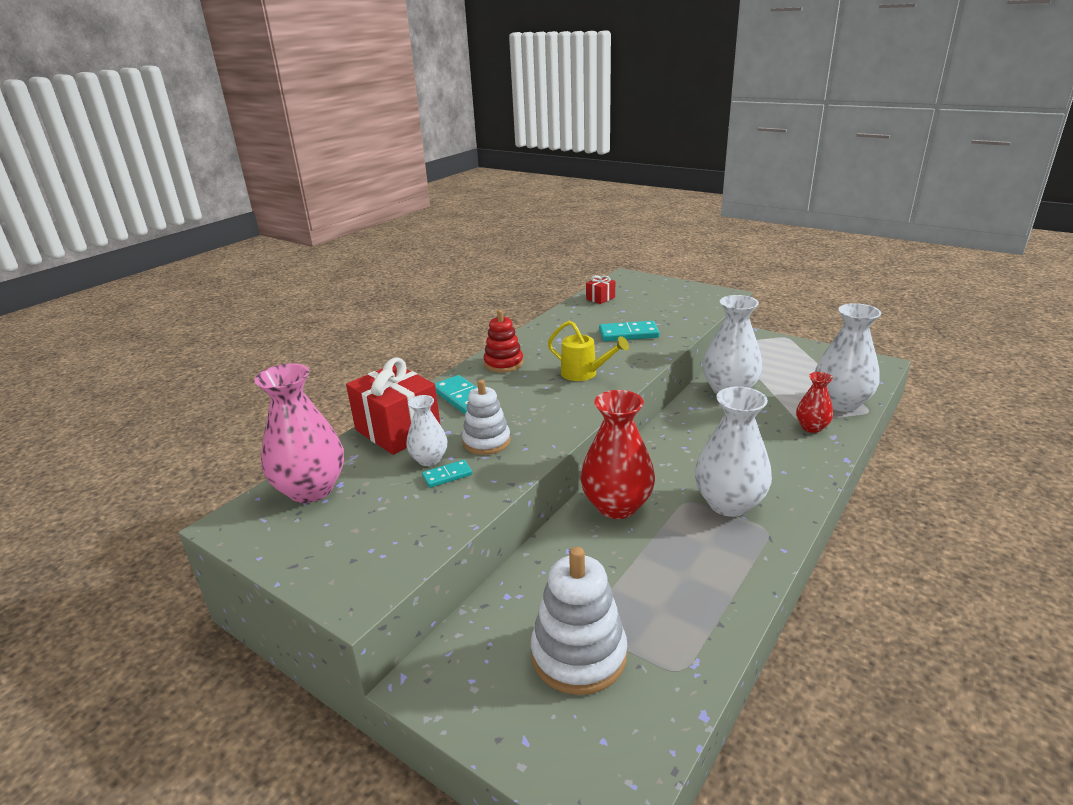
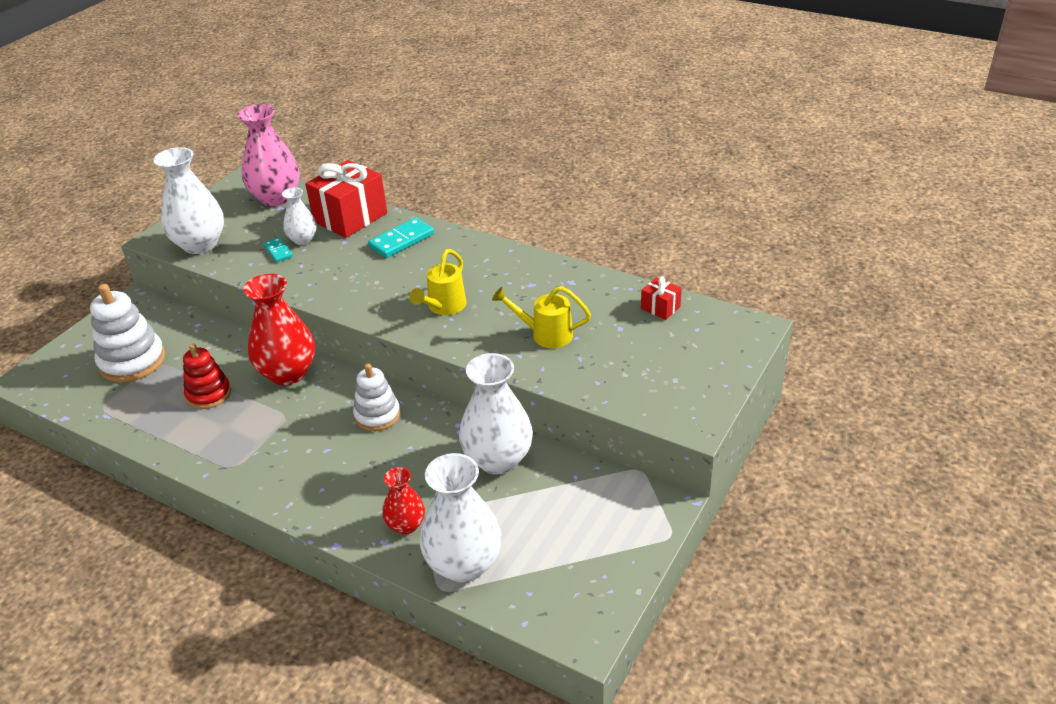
camera: 85 degrees right, 10 degrees up
white stacking toy [462,380,511,455] -> white stacking toy moved to [353,364,400,431]
red stacking toy [484,310,523,373] -> red stacking toy moved to [183,343,231,409]
turquoise domino [599,321,660,341] -> yellow watering can [492,286,591,348]
white vase [695,386,772,517] -> white vase moved to [153,147,224,254]

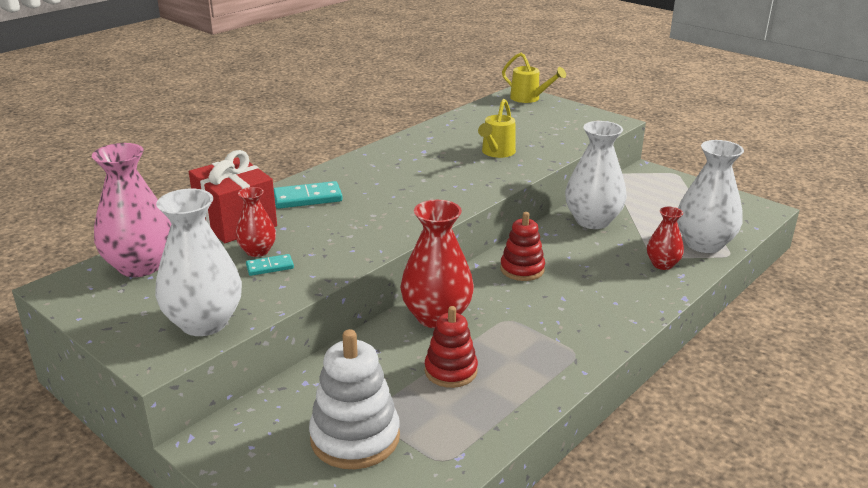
camera: 80 degrees left, 10 degrees down
white vase [282,187,317,245] -> red vase [236,187,276,257]
white stacking toy [353,364,400,431] -> red stacking toy [500,212,545,281]
turquoise domino [368,217,434,258] -> turquoise domino turned 75 degrees counterclockwise [274,181,343,209]
yellow watering can [409,249,467,315] -> yellow watering can moved to [502,53,566,103]
red gift [641,276,682,320] -> none

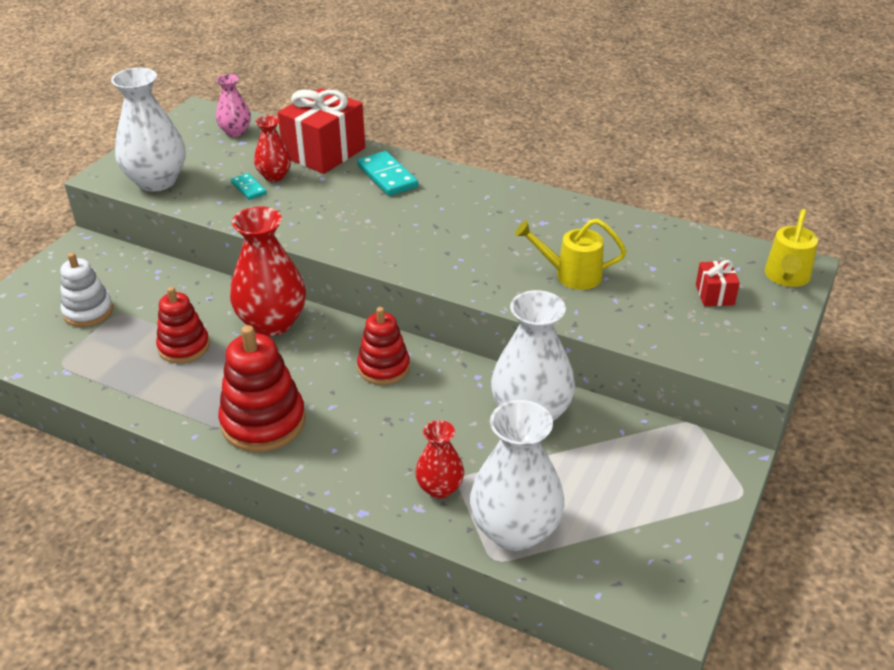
camera: 75 degrees right, 10 degrees up
pink vase [92,143,171,277] -> pink vase [216,74,251,137], size x0.55
white stacking toy [309,329,400,469] -> white stacking toy [60,253,113,327], size x0.66
none -> red stacking toy [218,325,306,452]
none -> red gift [696,260,740,306]

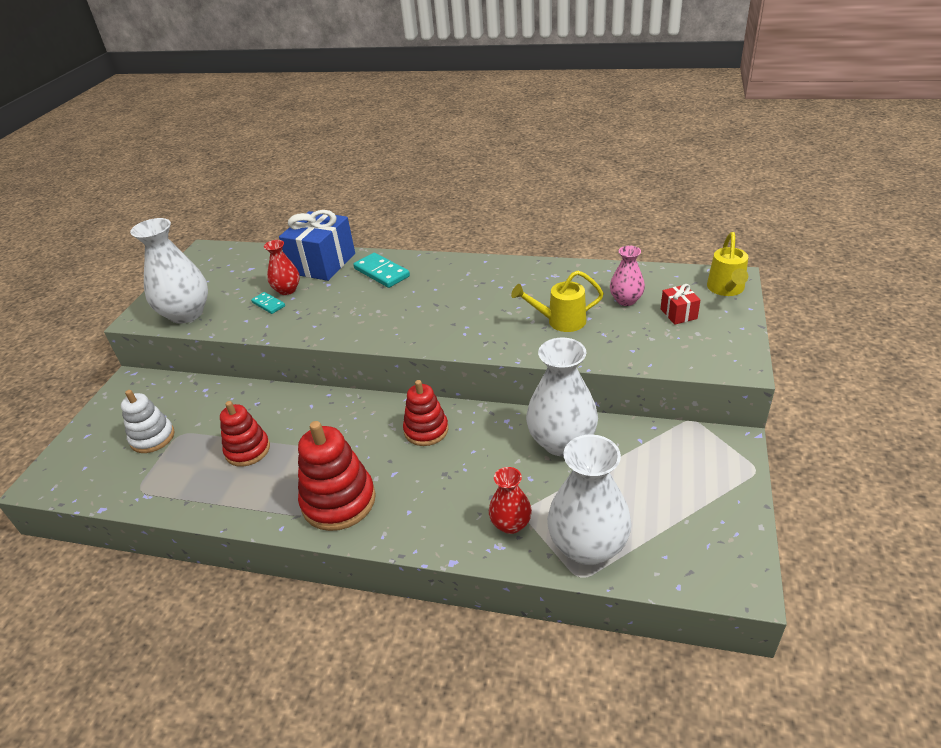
camera: 10 degrees left, 0 degrees up
pink vase [216,74,251,137] -> pink vase moved to [610,246,645,306]
red vase [230,207,306,336] -> none
red gift [278,88,365,174] -> blue gift [279,210,355,281]

